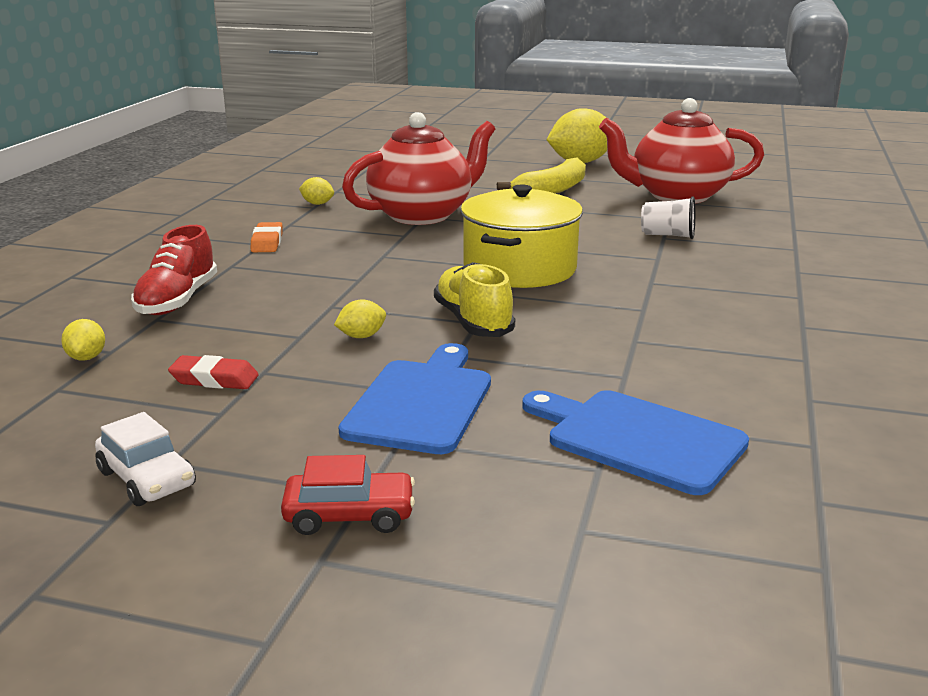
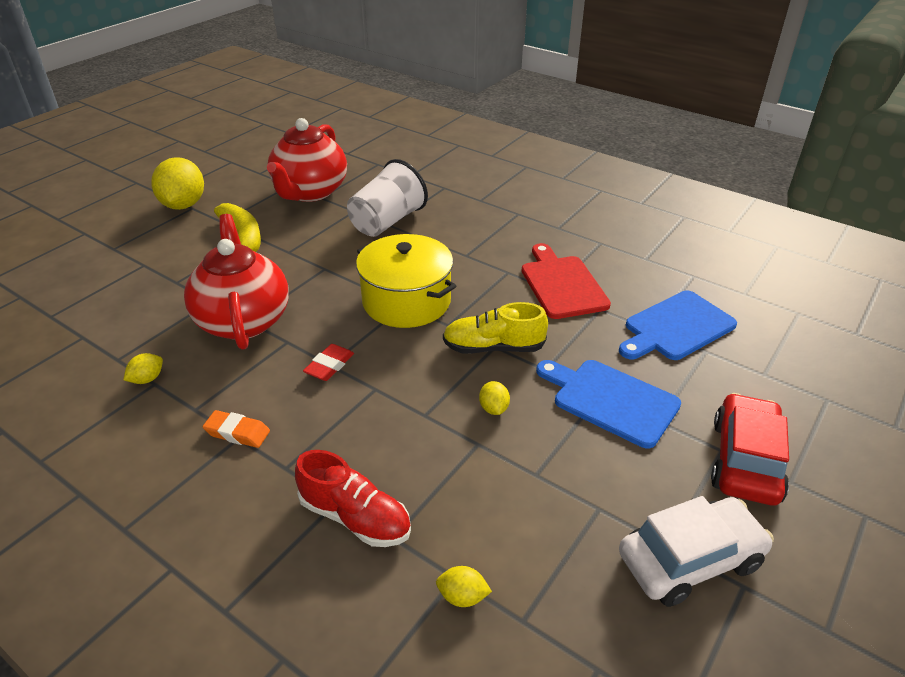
camera: 70 degrees left, 15 degrees up
white car [95,412,196,506] -> white car [619,496,774,607], size x1.63
red eraser [168,355,259,389] -> red eraser moved to [303,344,354,381]
red car [281,455,415,535] -> red car [711,393,789,505], size x1.63
white cup [641,196,695,239] -> white cup [347,159,428,237], size x1.84
none -> red cutting board [522,243,611,319]

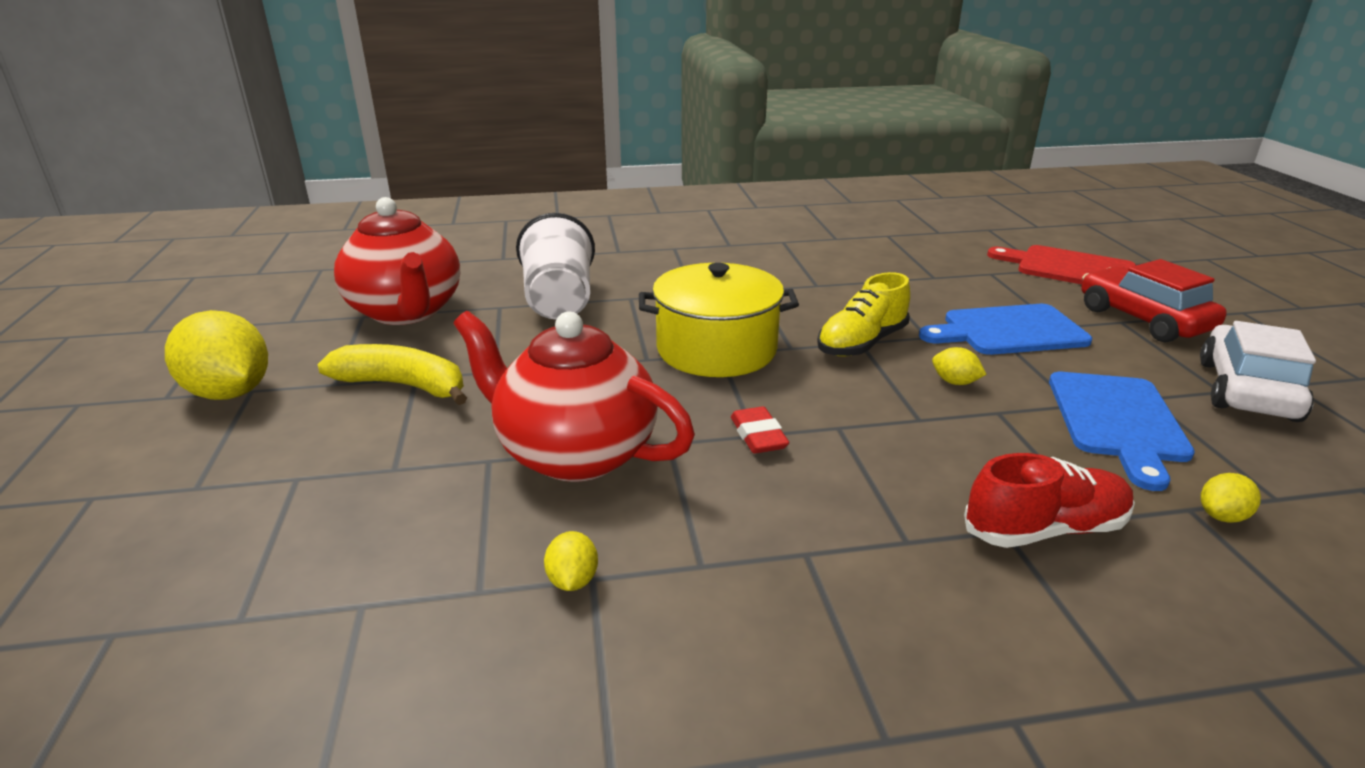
camera: 45 degrees left, 10 degrees down
orange eraser [203,410,270,448] -> none
red cutting board [522,243,611,319] -> red cutting board moved to [987,245,1136,284]
blue cutting board [619,290,737,360] -> blue cutting board moved to [1049,372,1195,491]

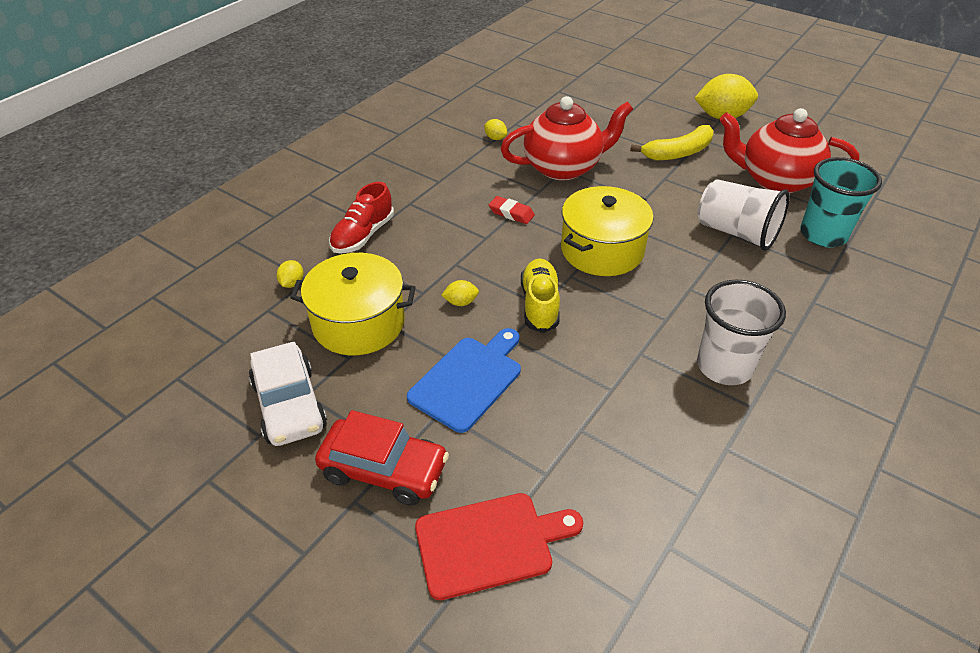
camera: 135 degrees right, 15 degrees up
blue cutting board [1049,372,1195,491] -> yellow pot [290,253,416,355]
none -> white cup [697,280,786,385]
none -> turquoise cup [800,157,882,247]

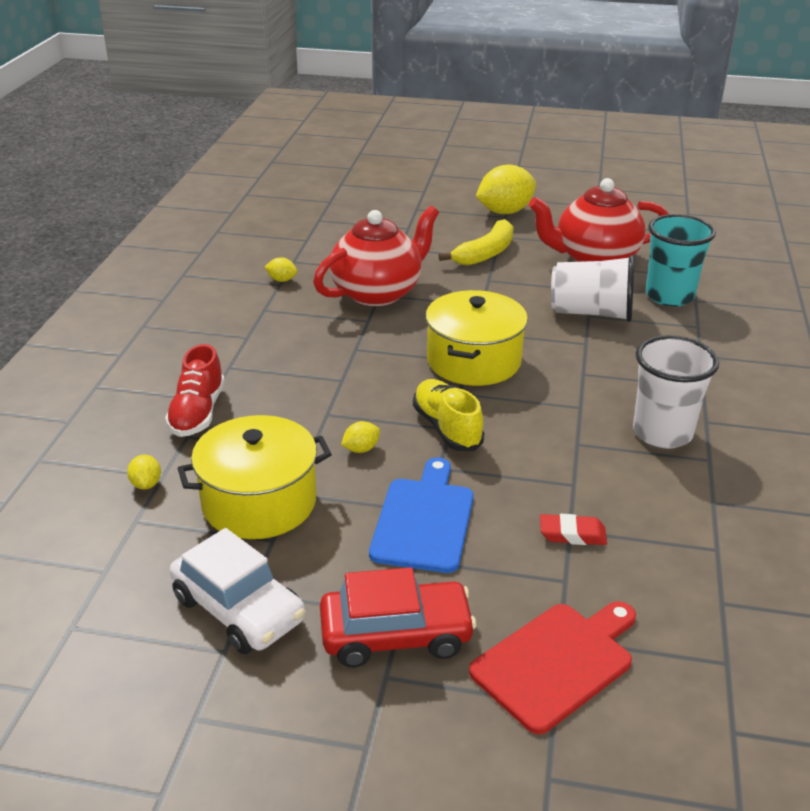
camera: 25 degrees left, 10 degrees down
red eraser [489,196,535,224] -> red eraser moved to [540,514,607,545]

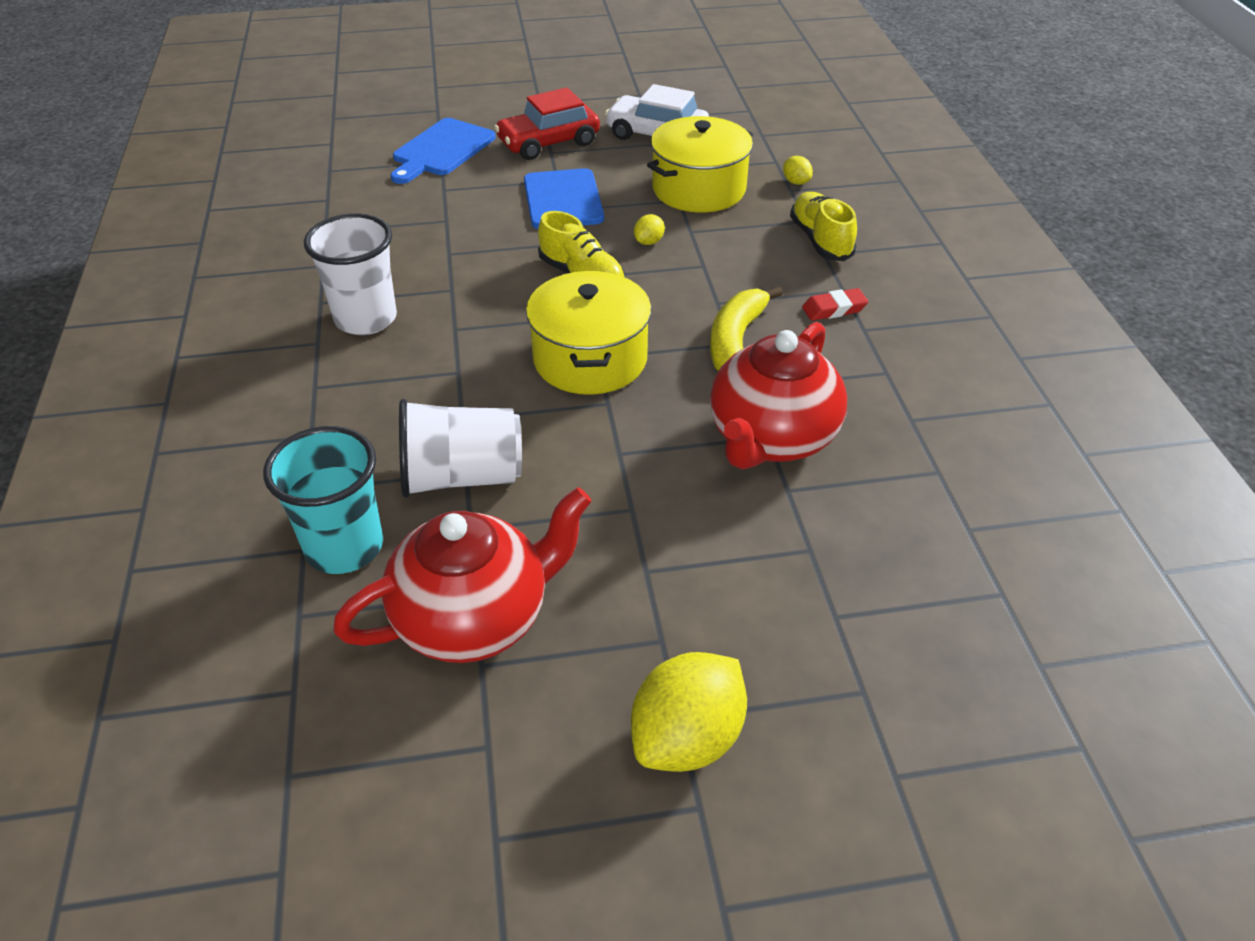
camera: 160 degrees right, 10 degrees up
red shoe [165,344,225,437] -> yellow shoe [790,192,857,261]
yellow lemon [265,257,297,282] -> none
yellow banana [438,219,514,265] -> yellow banana moved to [710,286,783,371]
red cutting board [469,601,636,734] -> blue cutting board [391,118,496,184]
red eraser [540,514,607,545] -> red eraser moved to [802,288,868,321]

